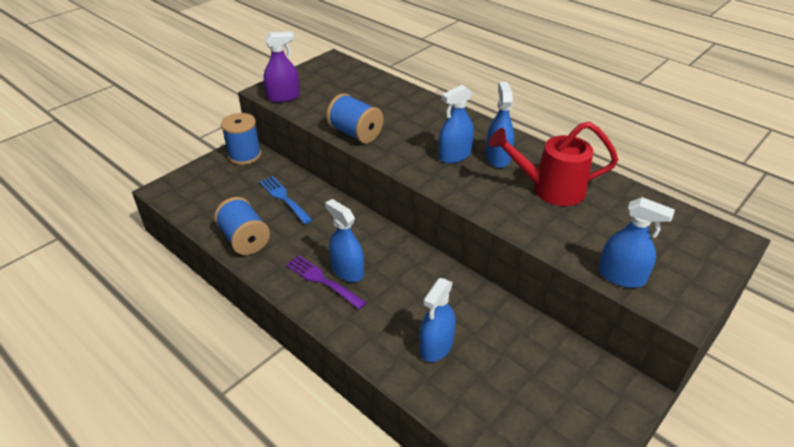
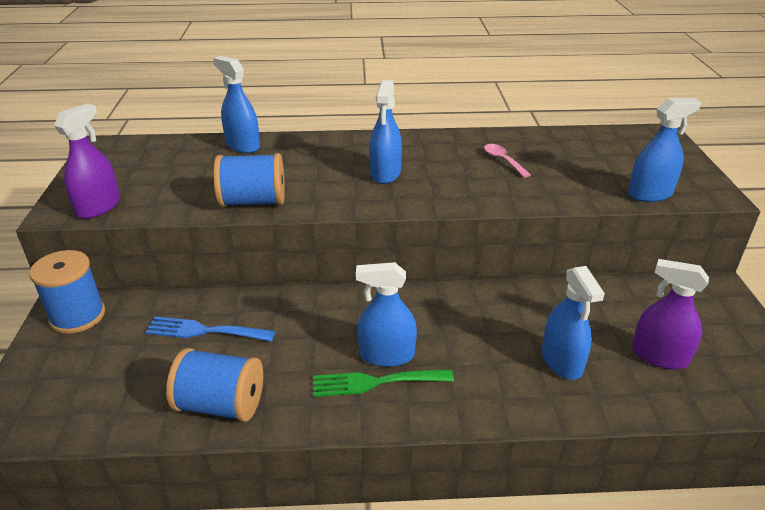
camera: 45 degrees left, 5 degrees down
purple fork [286,255,367,309] -> green fork [313,370,454,397]
blue spray bottle [486,82,514,168] -> blue spray bottle moved to [213,56,260,153]
red watering can [489,122,618,206] -> pink spoon [484,144,531,178]
none -> purple spray bottle [632,259,709,369]

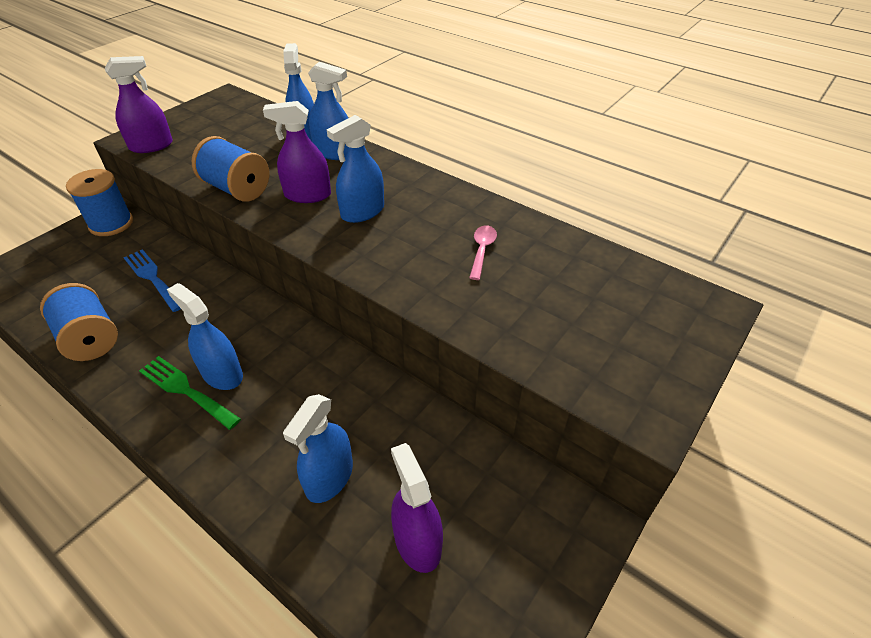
camera: 40 degrees right, 10 degrees up
blue spray bottle [628,98,702,202] -> blue spray bottle moved to [308,62,348,160]
none -> purple spray bottle [263,101,331,203]

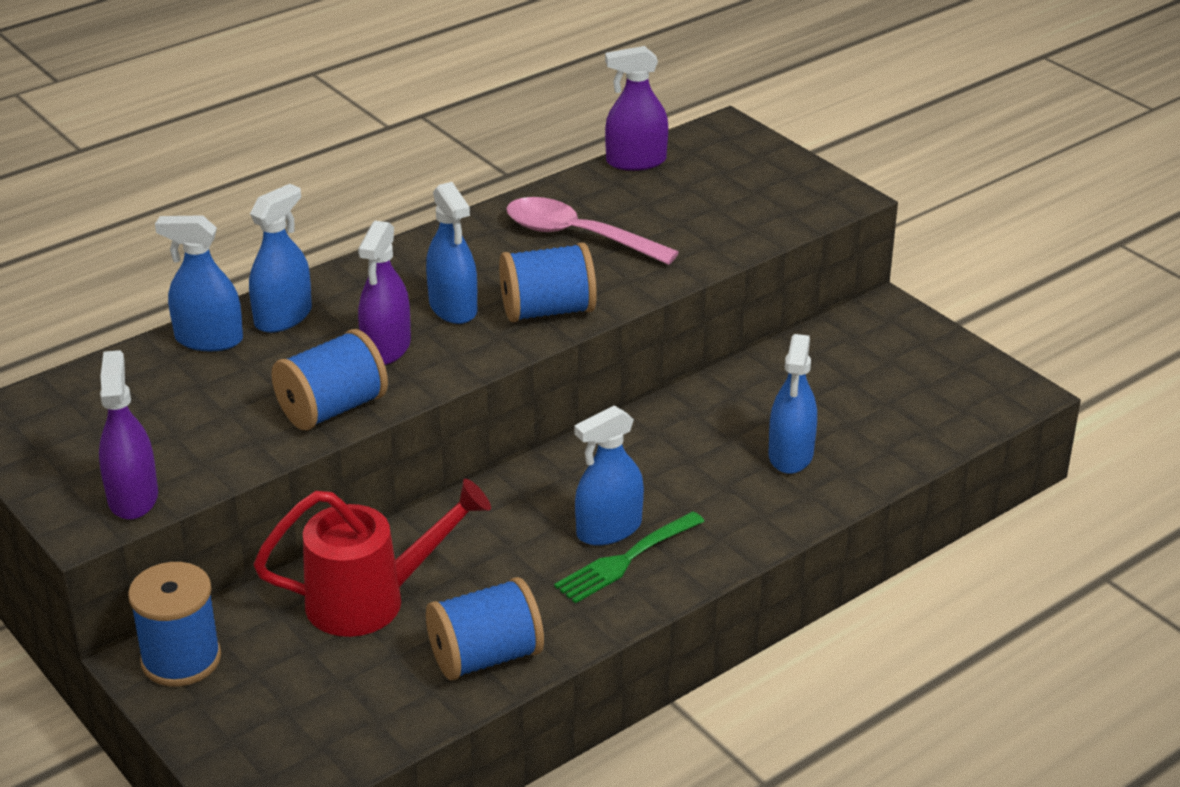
camera: 75 degrees left, 10 degrees down
blue fork [123,249,181,312] -> red watering can [254,479,491,637]
blue spray bottle [283,394,353,503] -> blue spray bottle turned 60 degrees clockwise [768,334,817,474]
purple spray bottle [391,443,443,573] -> purple spray bottle moved to [605,46,668,171]
pink spoon [469,226,497,280] -> pink spoon [506,197,679,265], size x1.92
none -> blue spool [499,242,597,322]

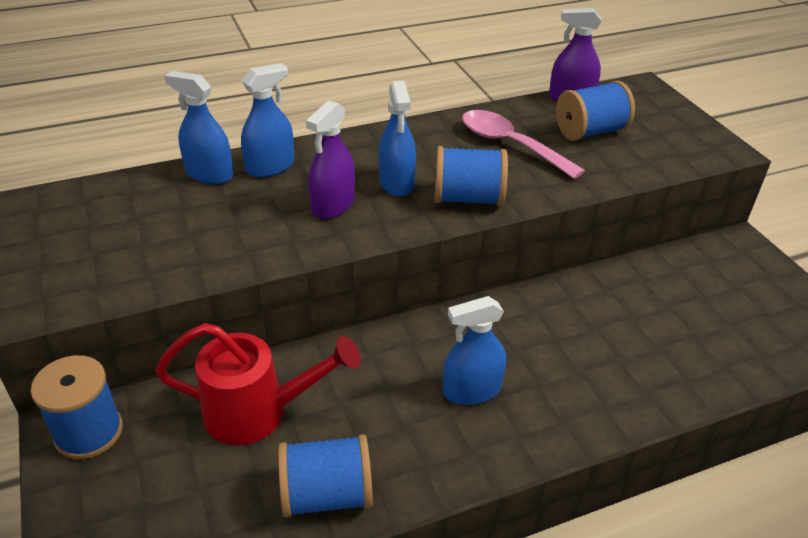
camera: 15 degrees right, 5 degrees up
purple spray bottle [99,350,158,520] -> none
blue spool [272,329,388,430] -> blue spool moved to [556,81,635,141]
green fork [554,511,705,603] -> none
blue spray bottle [768,334,817,474] -> none

